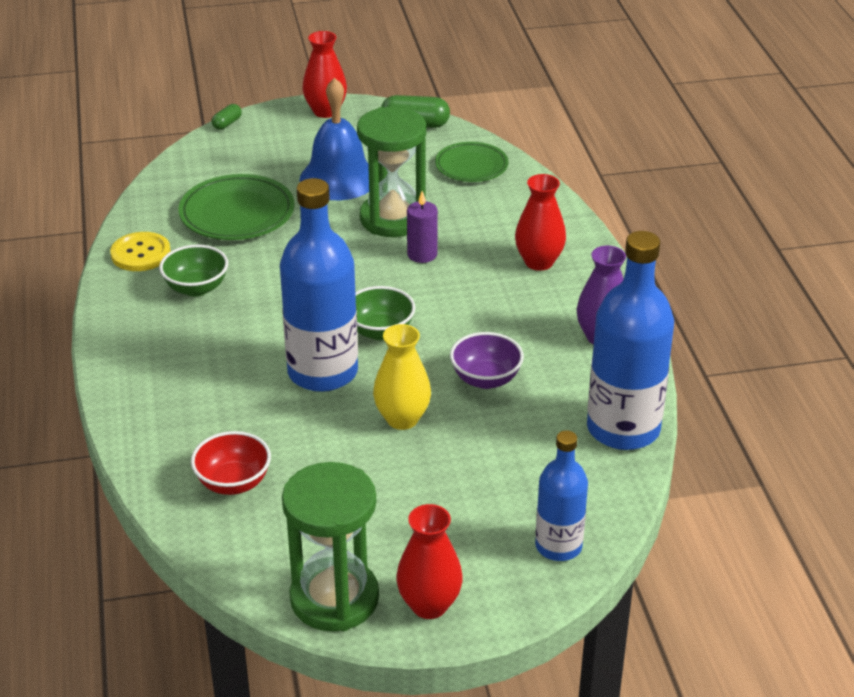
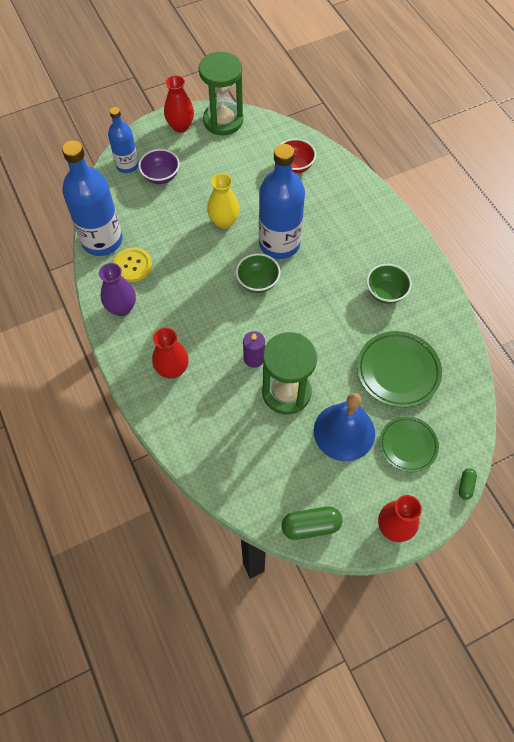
camera: 165 degrees right, 25 degrees up
yellow button [110,232,171,271] -> yellow button moved to [113,247,152,282]
green plate [435,142,508,182] -> green plate moved to [379,416,439,472]
purple bowl [450,332,524,389] -> purple bowl moved to [139,149,180,184]

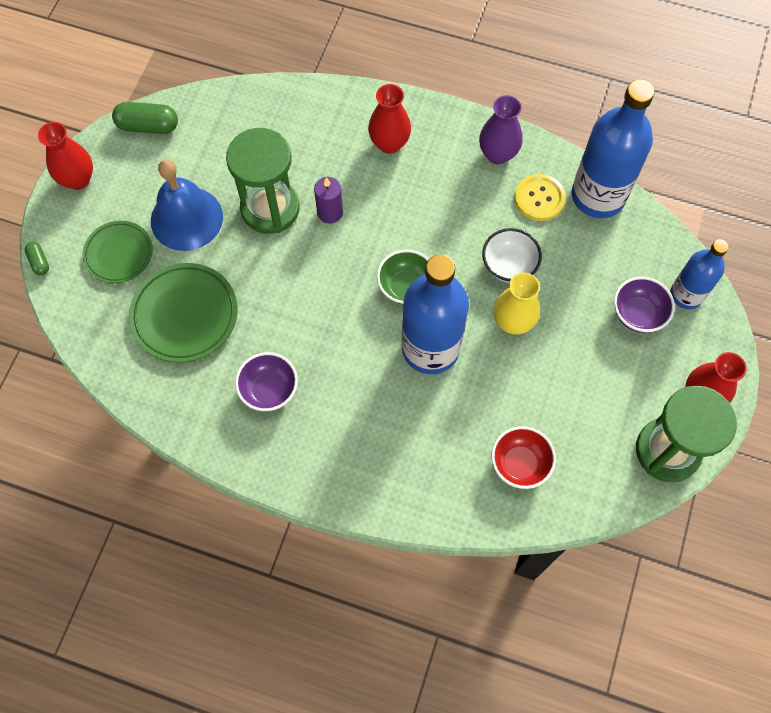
camera: 135 degrees right, 5 degrees up
green capsule [281,506,343,540] -> green capsule turned 60 degrees clockwise [112,102,178,134]
green bowl [366,264,412,304] -> purple bowl [235,352,298,411]
none -> white bowl [482,228,542,283]

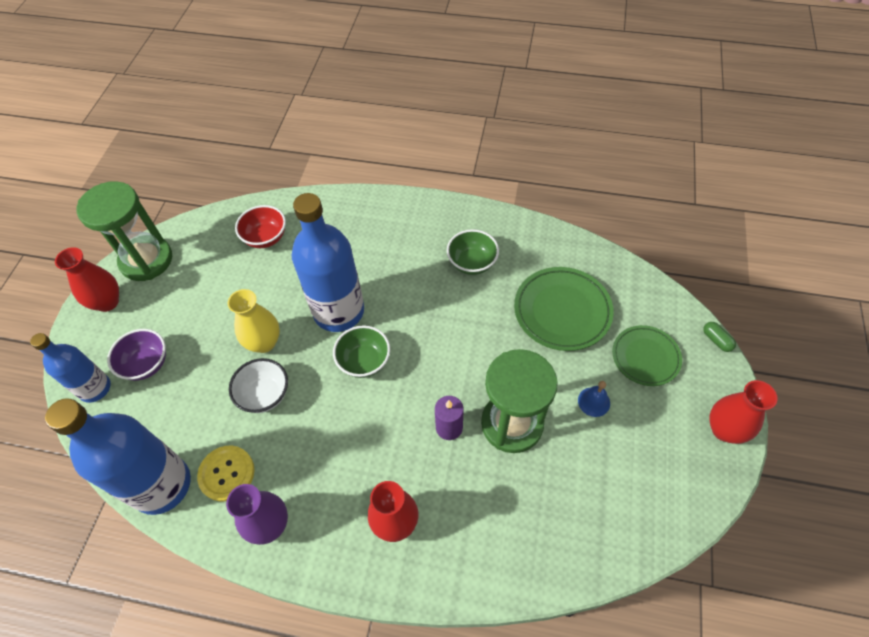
camera: 175 degrees right, 10 degrees down
green capsule [112,102,178,134] -> none
blue bell [151,159,223,251] -> blue bell [578,381,610,417], size x0.43
purple bowl [235,352,298,411] -> green bowl [447,229,499,275]

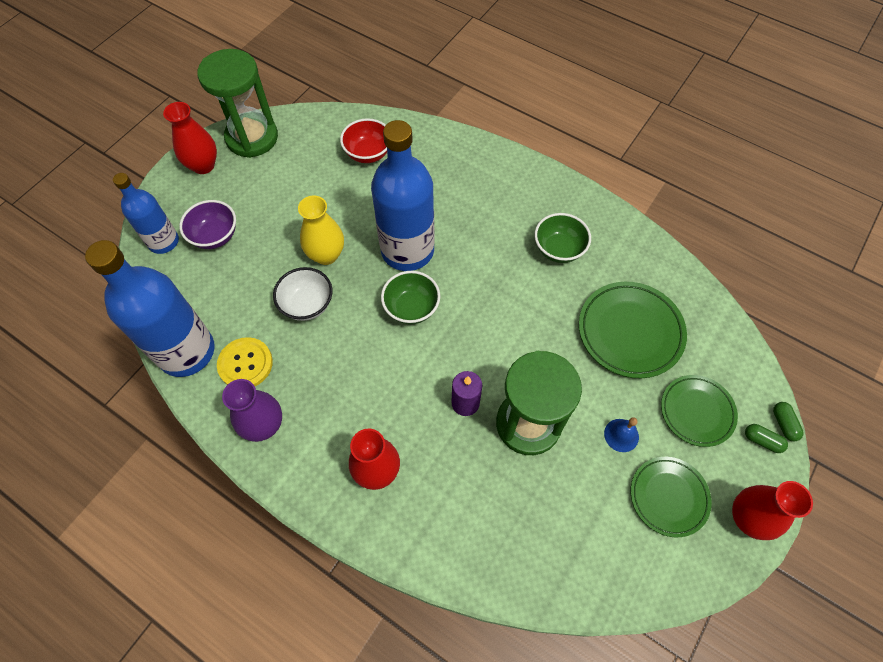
camera: 20 degrees right, 5 degrees up
none -> green plate [631,457,712,537]
none -> green capsule [745,424,788,453]

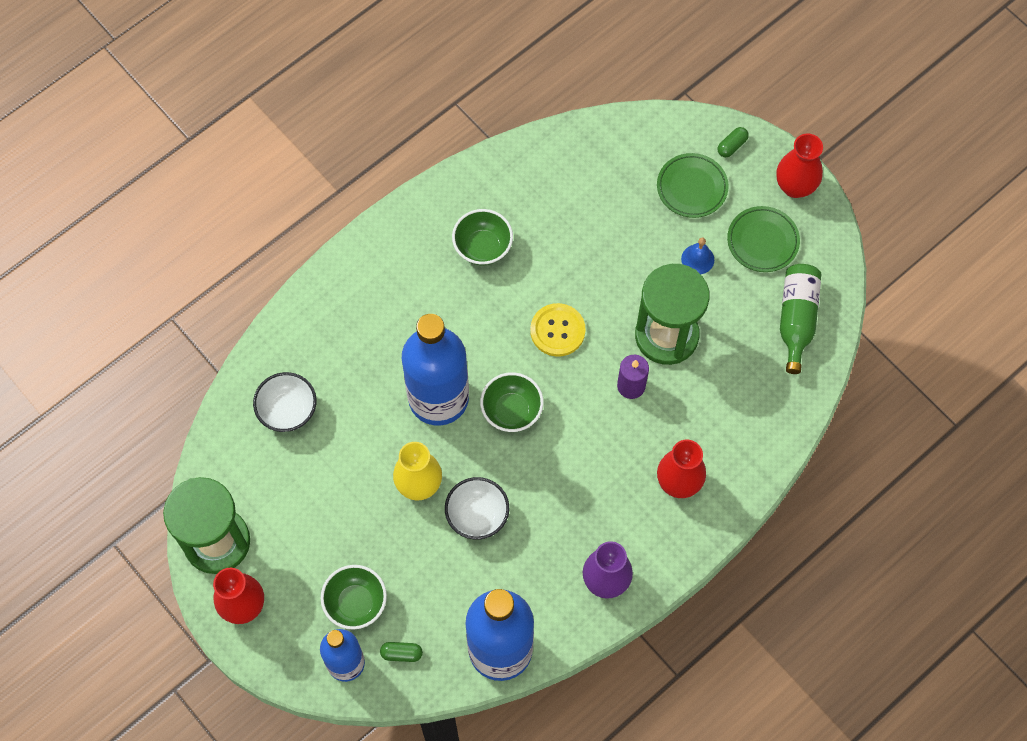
camera: 75 degrees left, 5 degrees up
purple bowl [179,200,236,249] -> green bowl [321,565,387,630]
yellow button [217,337,273,386] -> yellow button moved to [530,303,586,357]
red bowl [340,118,387,163] -> white bowl [253,372,317,432]
green plate [579,282,687,378] -> none
green capsule [773,402,804,442] -> green capsule moved to [380,642,423,662]
none -> green bottle [780,264,821,374]

